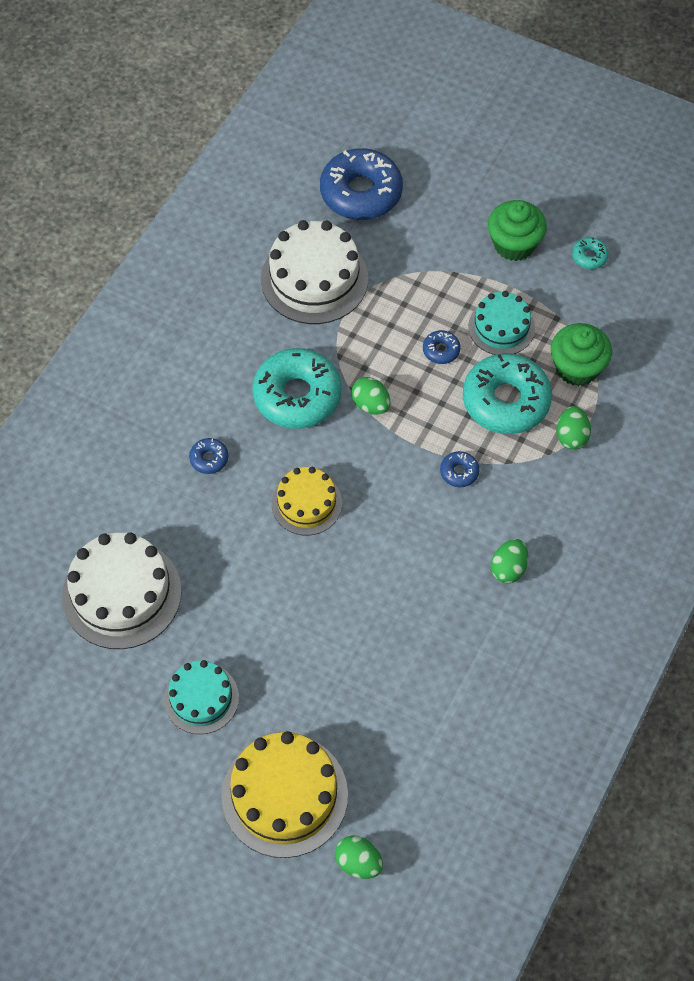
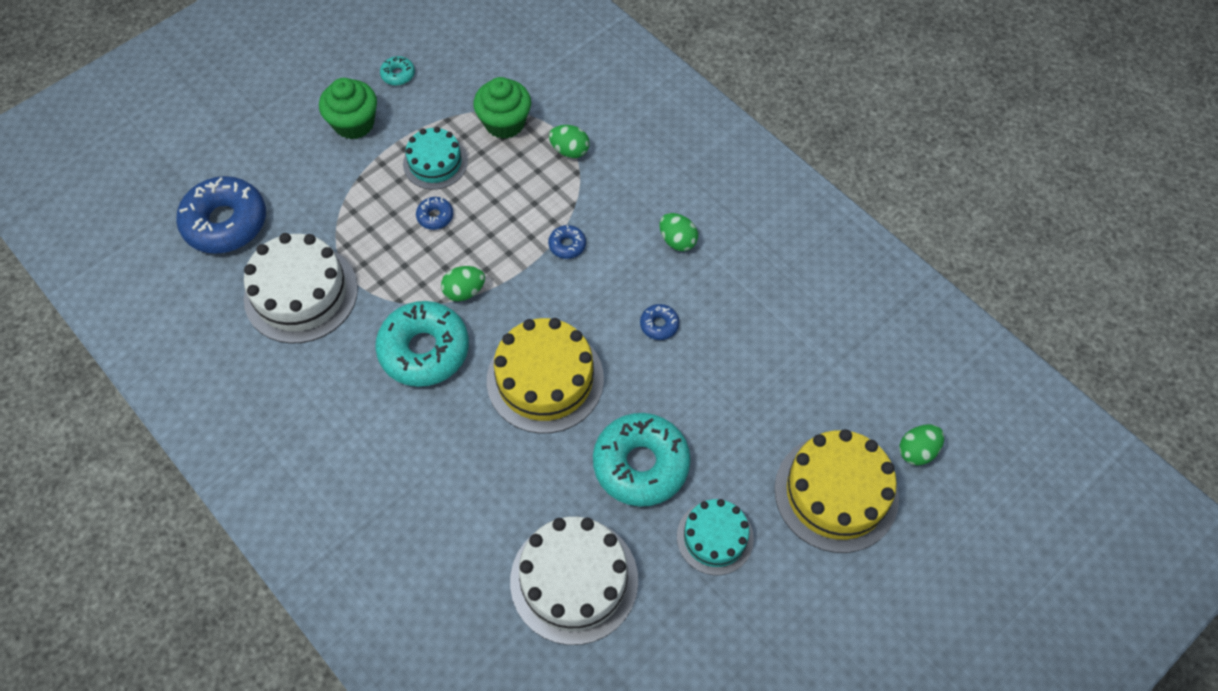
camera: 70 degrees left, 0 degrees up
blue donut [189,438,229,474] -> blue donut moved to [640,304,679,340]
yellow cake [272,467,342,535] -> yellow cake [487,318,604,434], size x1.64
turquoise donut [463,353,552,434] -> turquoise donut moved to [593,413,691,507]

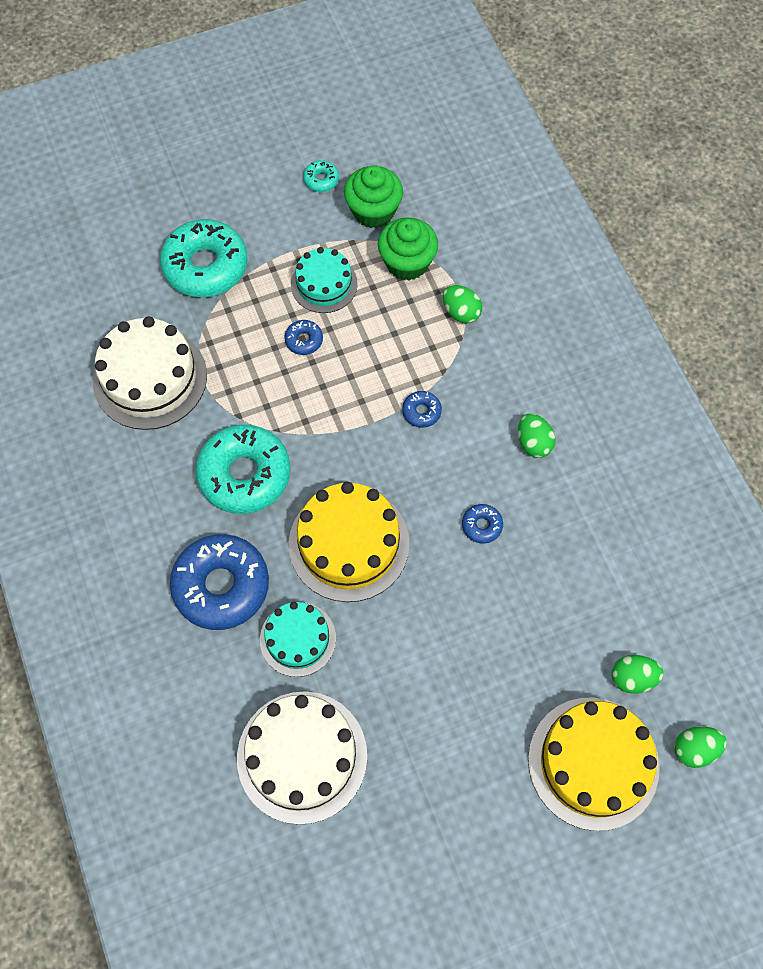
camera: 20 degrees right, 5 degrees up
blue donut [176,176,266,254] -> blue donut moved to [170,534,269,630]
green cupcake [319,78,377,139] -> green cupcake moved to [344,165,403,228]
green egg [441,266,485,301] -> green egg moved to [612,655,664,694]
turquoise donut [593,413,691,507] -> turquoise donut moved to [160,219,248,297]
turquoise cake [677,499,754,575] -> turquoise cake moved to [260,602,336,677]

